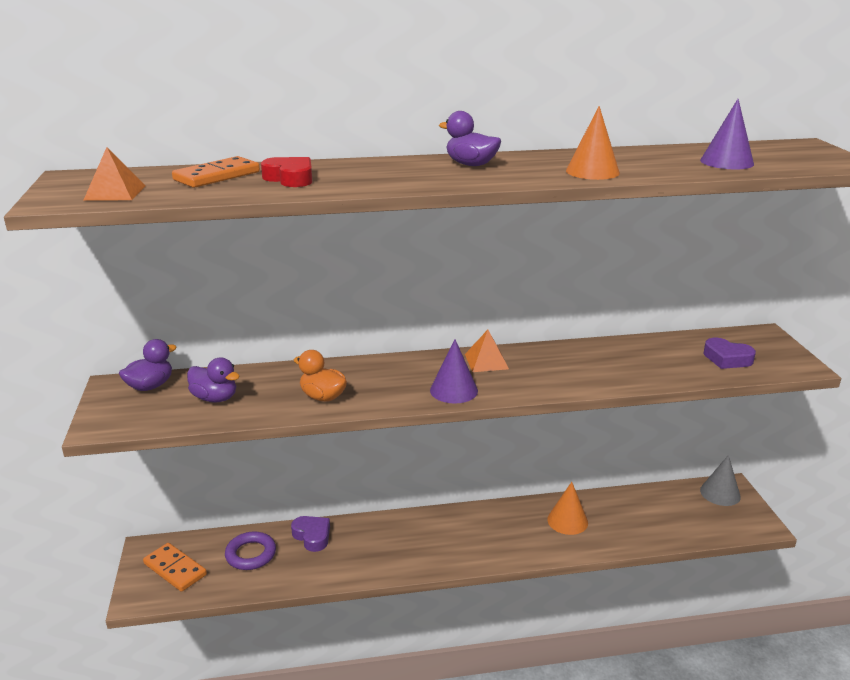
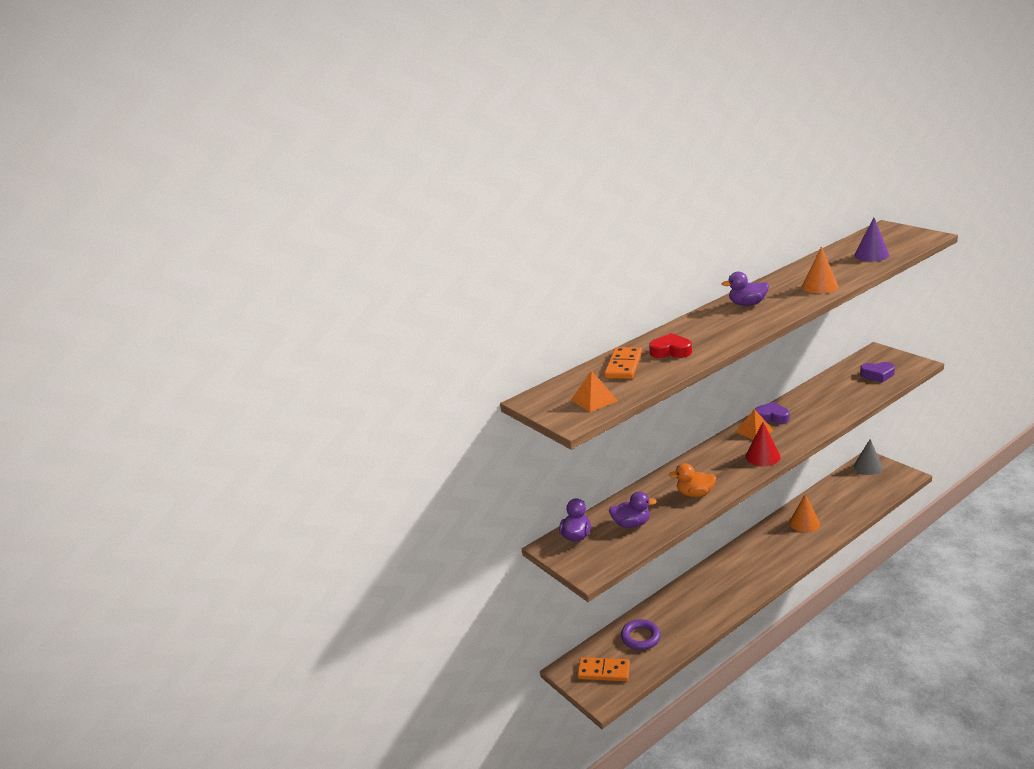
camera: 25 degrees left, 0 degrees up
purple heart [291,516,330,552] -> purple heart moved to [755,402,790,424]
purple cone [430,339,478,404] -> red cone [746,422,781,466]

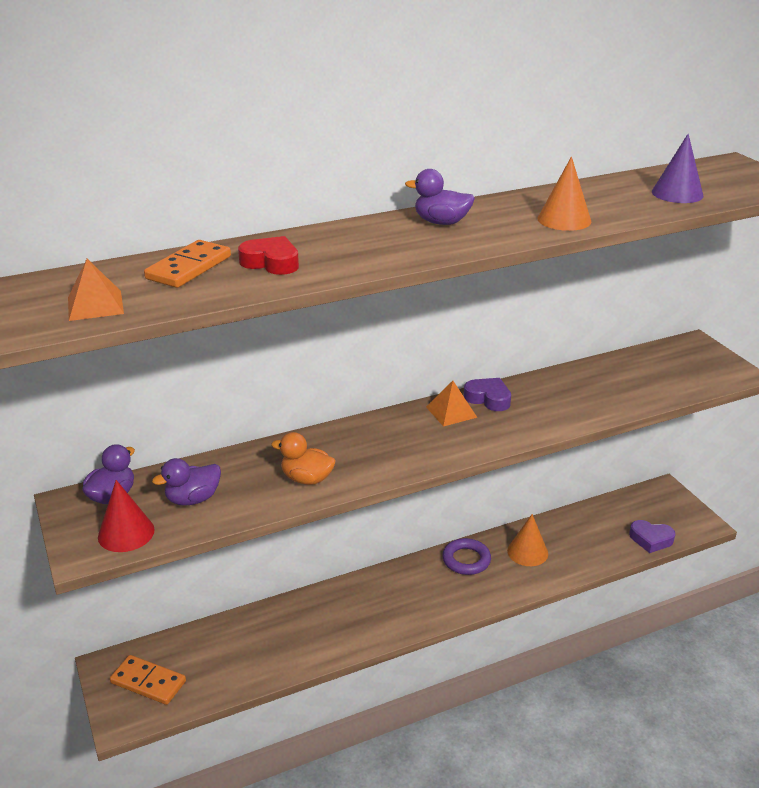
camera: 10 degrees right, 5 degrees up
purple duck [609,492,657,528] -> purple duck turned 135 degrees clockwise [152,458,221,506]
purple ring [621,619,661,650] -> purple ring moved to [442,538,491,575]
red cone [746,422,781,466] -> red cone moved to [98,480,155,552]
grey cone [854,439,883,475] -> none
purple heart [860,362,895,382] -> purple heart moved to [629,520,675,553]

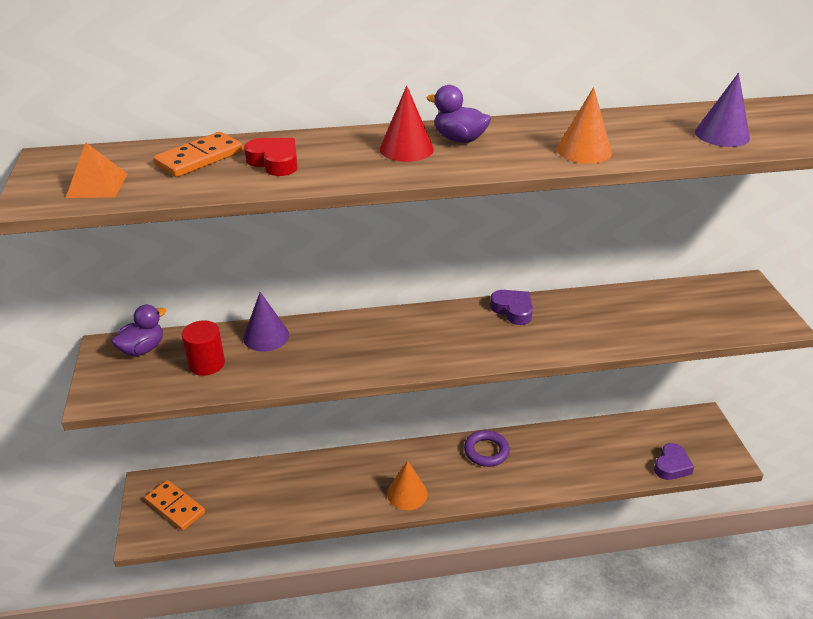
camera: 15 degrees right, 5 degrees up
red cone [98,480,155,552] -> red cone moved to [380,86,434,162]
purple duck [152,458,221,506] -> red cylinder [182,320,225,376]
orange duck [271,432,336,485] -> none
orange pyramid [426,381,477,427] -> none
orange cone [507,514,548,566] -> orange cone moved to [387,460,428,510]
purple heart [629,520,675,553] -> purple heart turned 90 degrees counterclockwise [654,443,694,480]
none -> purple cone [243,292,289,351]

